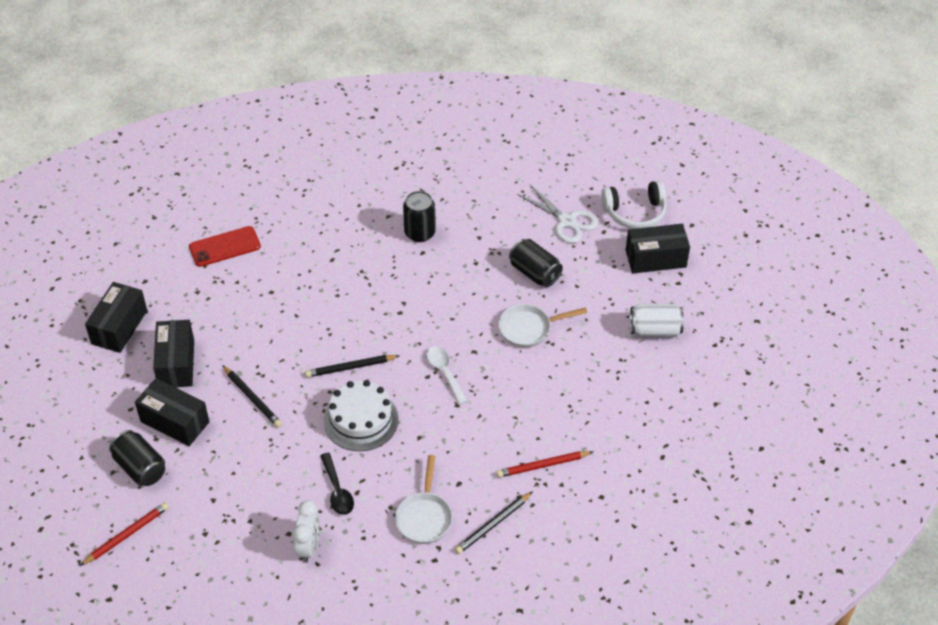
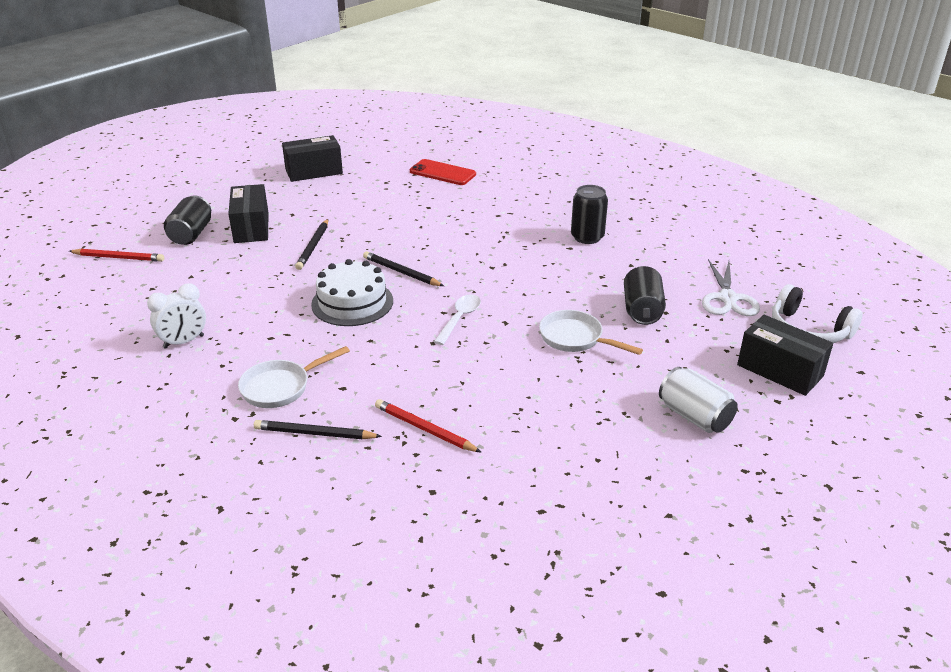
camera: 50 degrees right, 15 degrees down
black box [153,320,194,388] -> none
black spoon [320,453,354,515] -> none

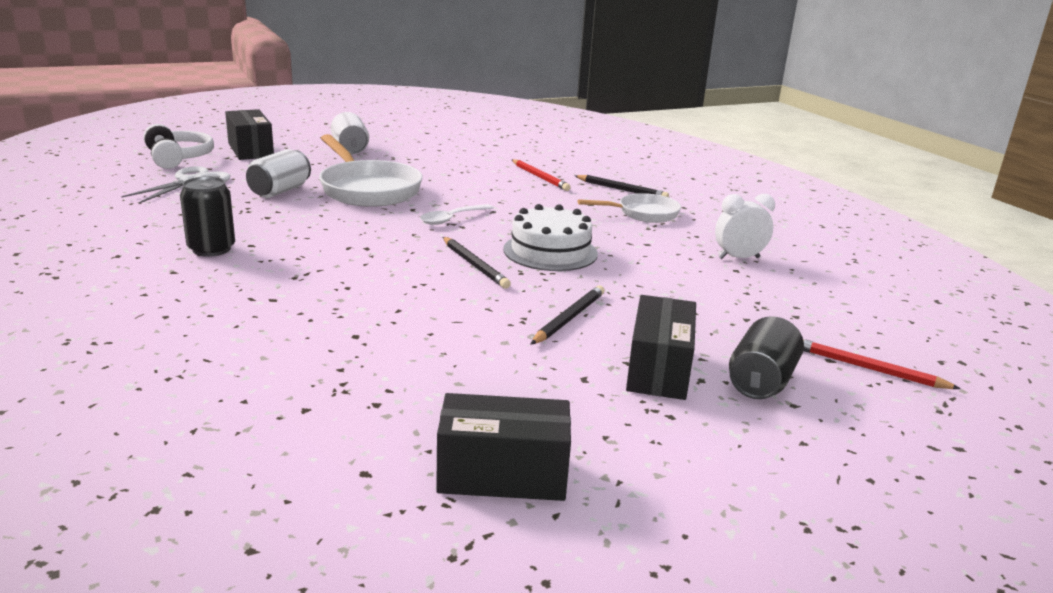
camera: 160 degrees left, 10 degrees down
red phone [410,159,476,185] -> none
white pan [539,310,643,355] -> white pan [319,134,423,207], size x1.68
black can [624,266,666,325] -> white can [246,149,311,198]

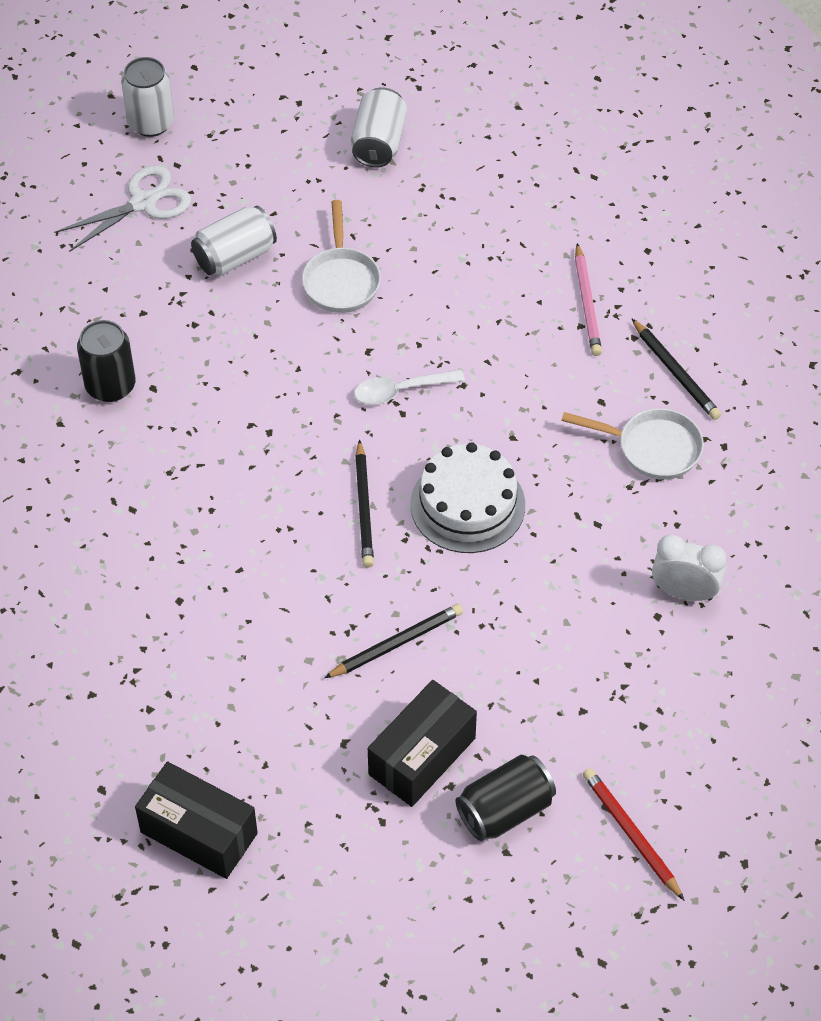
camera: 30 degrees right, 30 degrees up
white headphones [144,124,214,169] -> white can [121,57,174,137]
black box [225,109,274,160] -> none
white pan [319,134,423,207] -> white pan [302,200,381,313], size x0.59
red pencil [512,159,571,191] -> pink pencil [575,243,602,356]

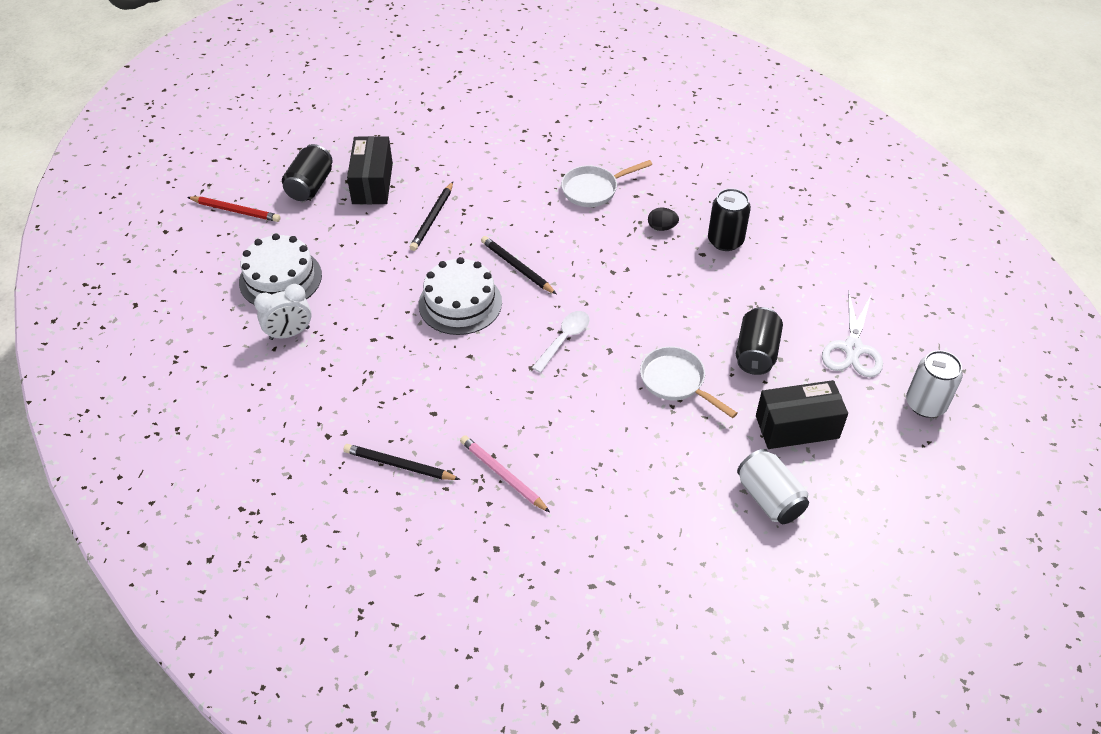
camera: 140 degrees right, 5 degrees down
black box [135,761,258,879] -> black box moved to [756,380,848,449]
white can [191,206,277,276] -> black can [736,307,783,375]
white pan [561,408,704,480] -> white pan moved to [561,160,652,207]
none -> white cake [239,233,322,305]
none -> black egg [648,208,679,231]

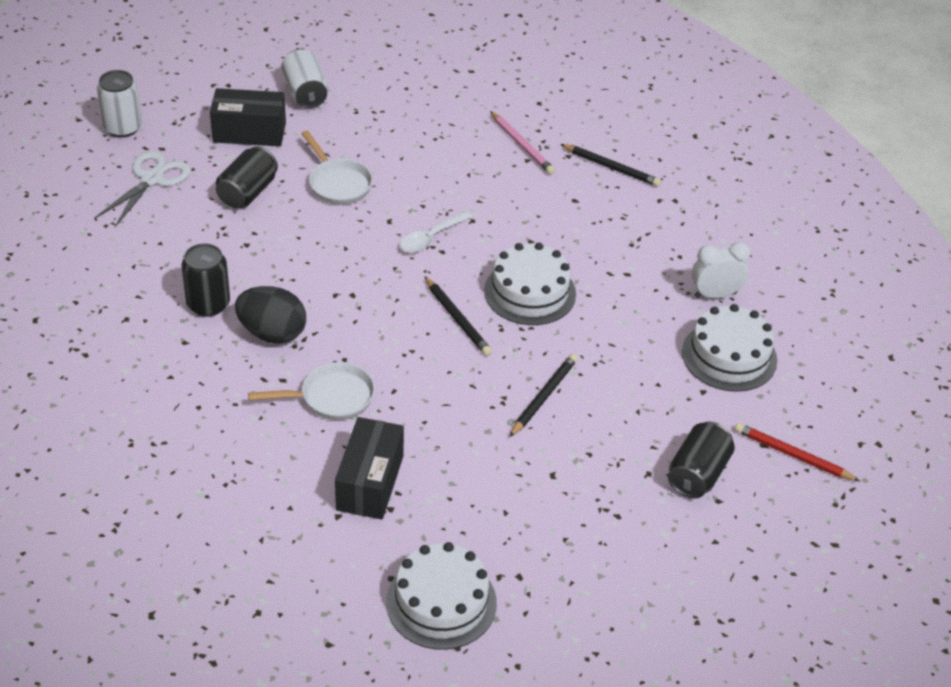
camera: 170 degrees left, 5 degrees down
black box [347,136,393,204] -> black box moved to [335,417,404,520]
black egg [648,208,679,231] -> black egg [235,286,306,344], size x1.95
none -> white cake [386,542,497,650]

